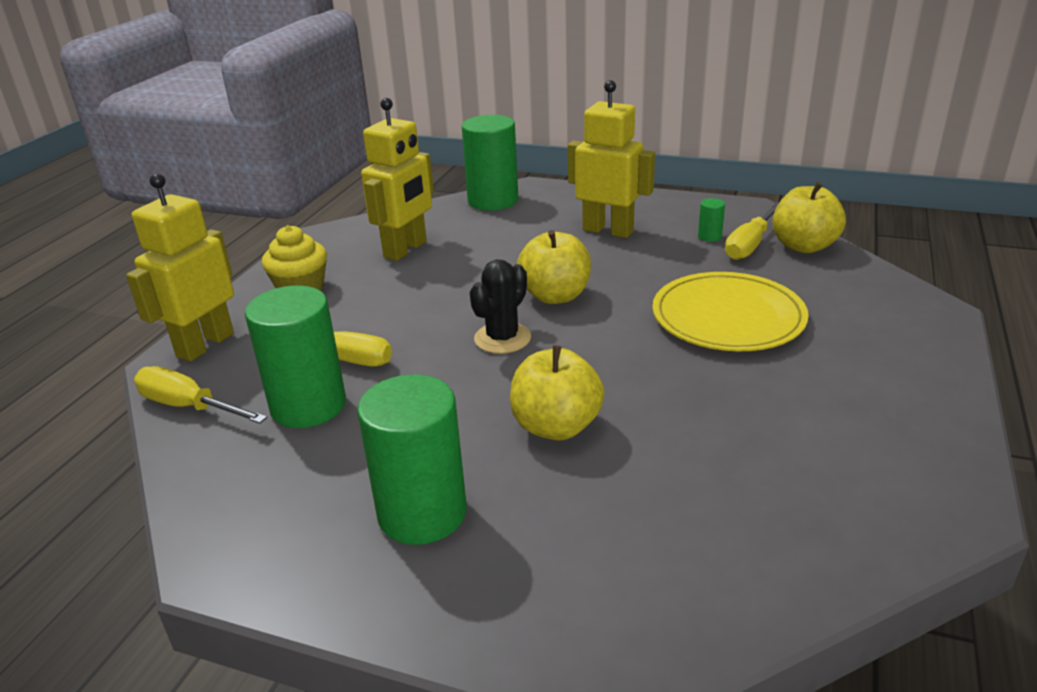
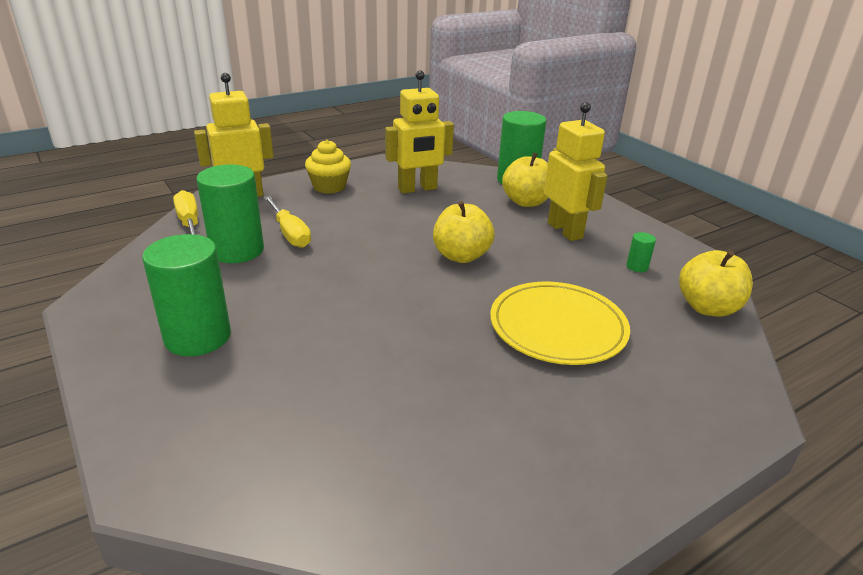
camera: 35 degrees right, 0 degrees up
black cactus [470,260,531,354] -> none
yellow apple [510,345,604,440] -> yellow apple moved to [502,152,548,207]
yellow screwdriver [725,202,779,260] -> none

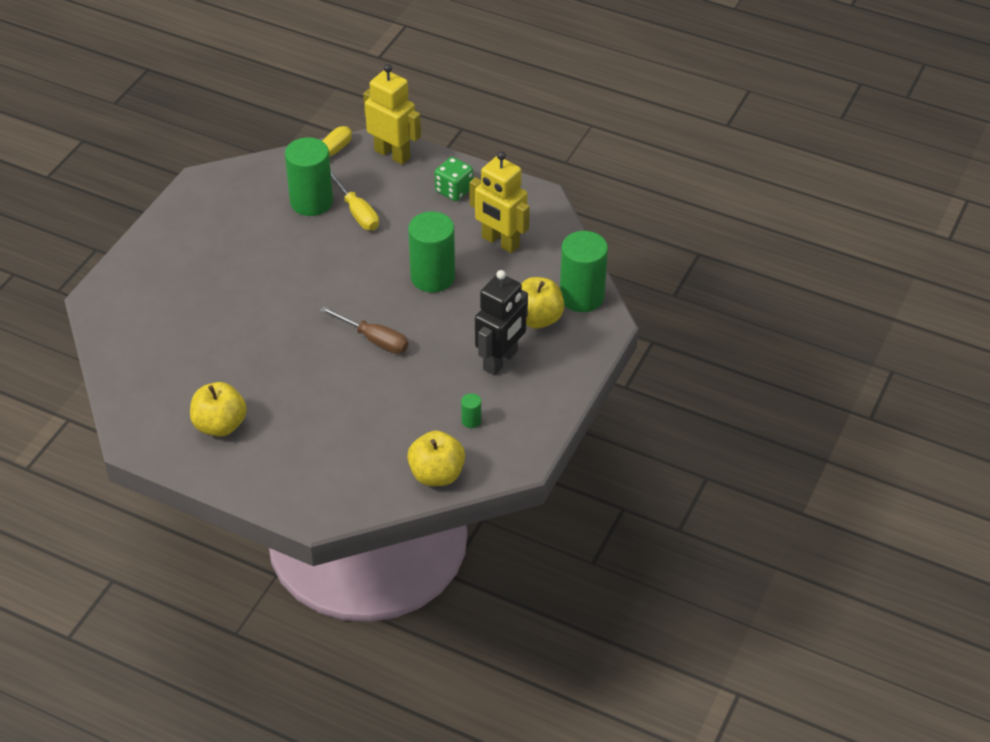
camera: 60 degrees right, 15 degrees up
green cylinder [142,234,231,356] -> green cylinder moved to [408,211,455,292]
yellow screwdriver [264,196,311,248] -> yellow screwdriver turned 60 degrees counterclockwise [331,170,379,230]
yellow cupcake [305,140,351,194] -> green dice [435,157,473,201]
yellow apple [433,201,495,263] -> yellow apple moved to [190,382,247,437]
yellow plate [490,281,630,365] -> none
yellow robot [544,102,607,241] -> black robot [475,270,528,375]
none -> brown screwdriver [320,306,408,354]

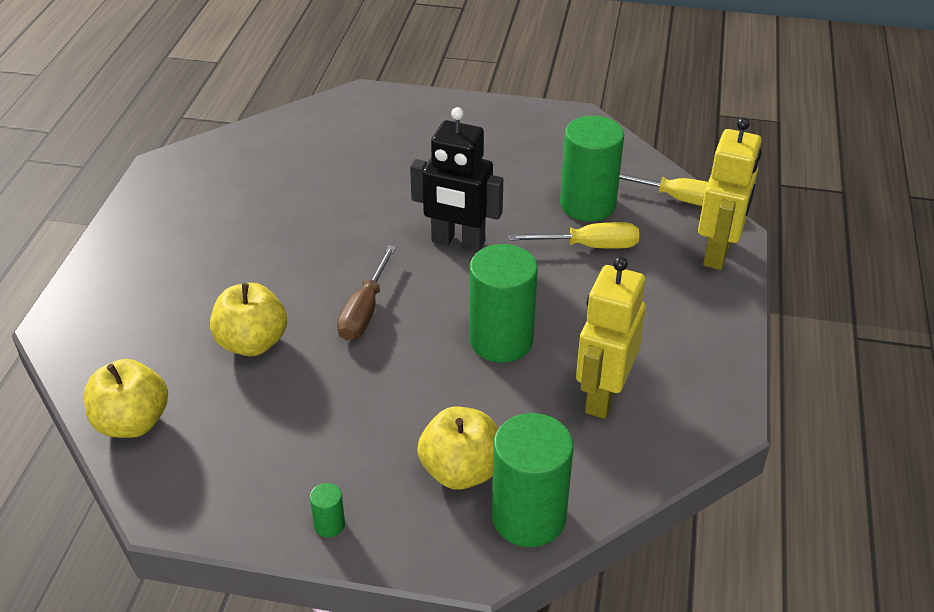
camera: 75 degrees right, 5 degrees down
yellow apple [190,382,247,437] -> yellow apple moved to [210,283,287,356]
yellow screwdriver [331,170,379,230] -> yellow screwdriver turned 135 degrees counterclockwise [509,222,639,249]
green dice [435,157,473,201] -> none
green cylinder [461,393,481,428] -> green cylinder moved to [310,483,345,537]
black robot [475,270,528,375] -> black robot moved to [410,107,503,252]

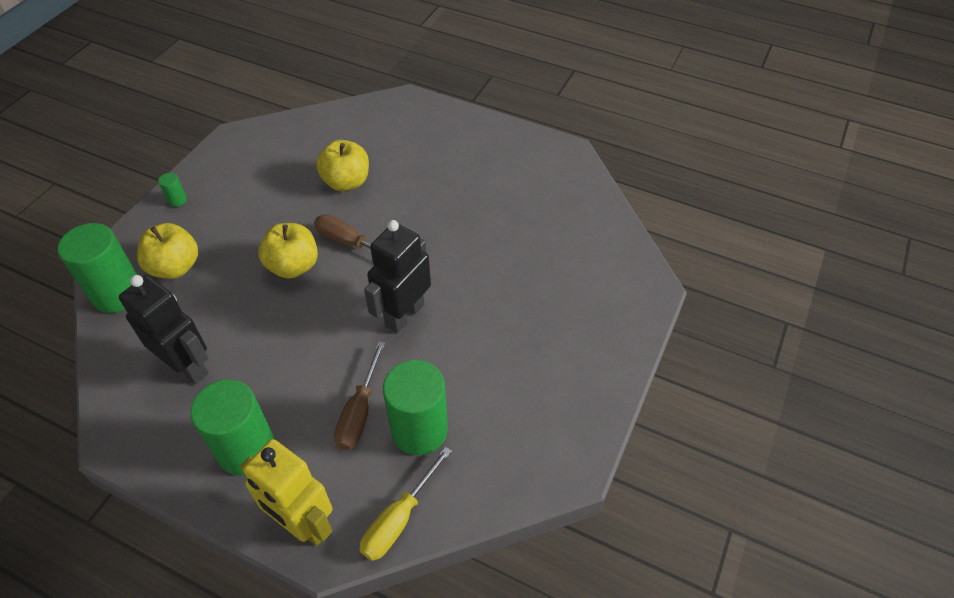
camera: 105 degrees right, 10 degrees up
yellow apple [84,359,168,438] -> yellow apple moved to [259,223,318,279]
green cylinder [470,244,538,362] -> green cylinder moved to [190,379,275,476]
yellow screwdriver [509,222,639,249] -> brown screwdriver [334,341,385,450]
yellow robot [576,256,646,419] -> black robot [119,275,209,384]

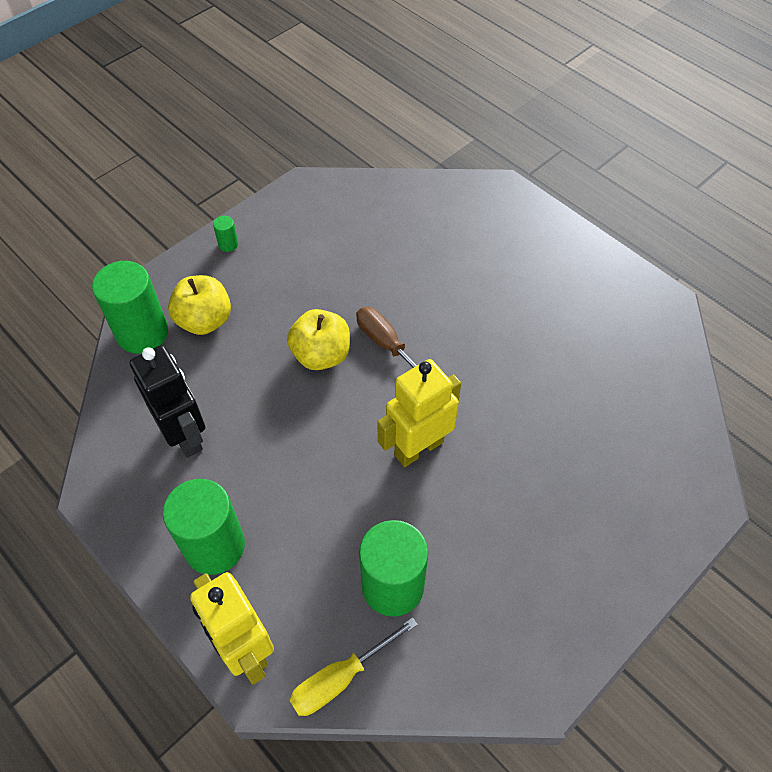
camera: 20 degrees right, 5 degrees up
yellow apple [316,140,369,191] -> none
brown screwdriver [334,341,385,450] -> none
black robot [364,220,431,333] -> yellow robot [377,359,461,467]

